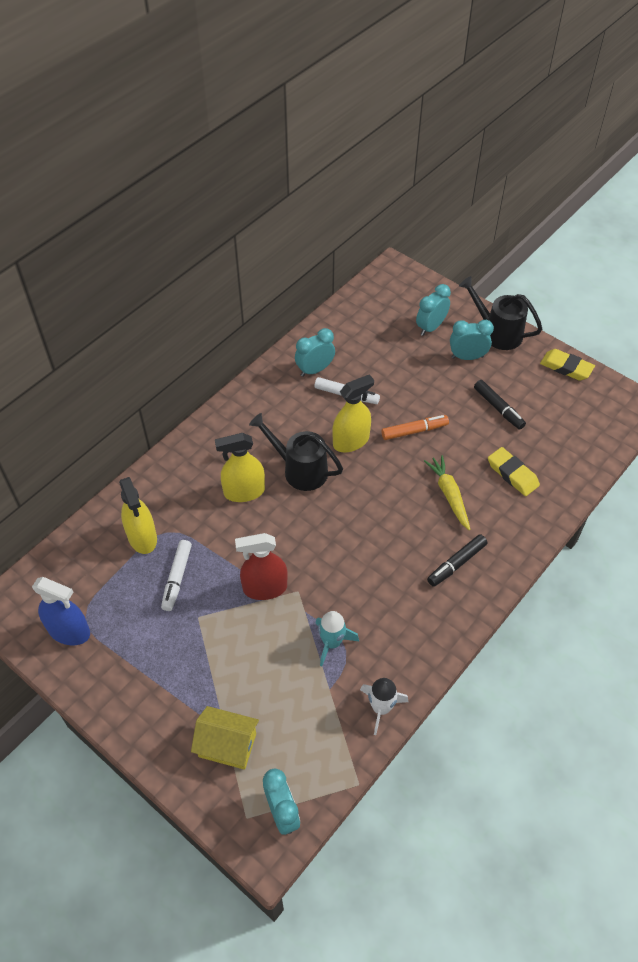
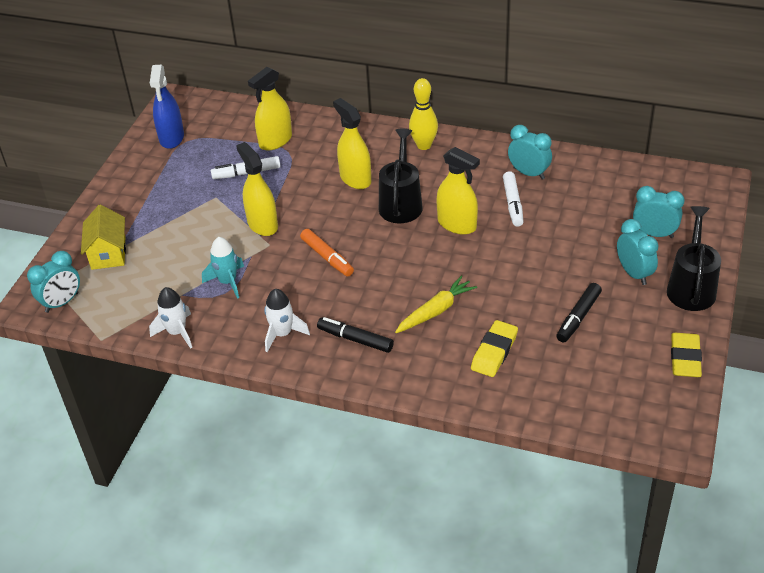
camera: 70 degrees right, 10 degrees down
red spray bottle [235,533,288,600] -> yellow spray bottle [236,142,278,236]
orange marker [381,415,449,440] -> orange marker moved to [300,229,354,276]
none -> white rocket [264,289,310,352]
none -> yellow bowling pin [409,78,438,150]

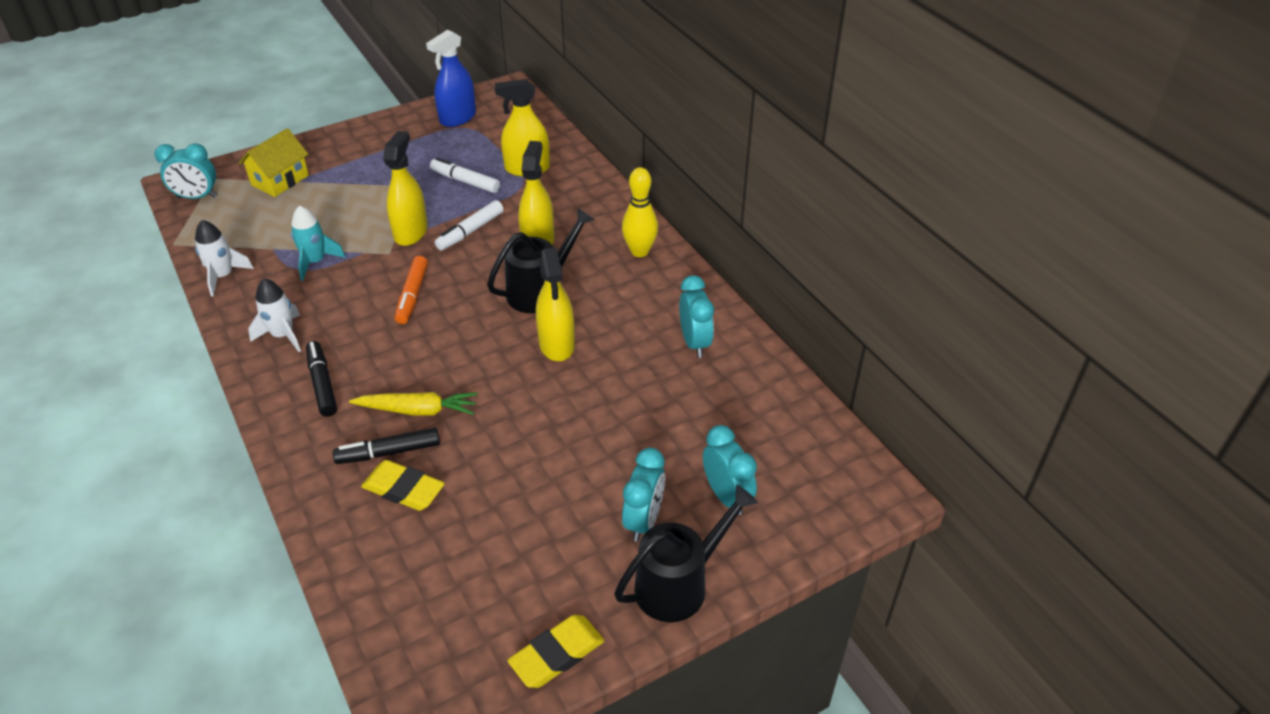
camera: 40 degrees right, 0 degrees up
yellow eraser [471,320,518,377] -> yellow eraser turned 45 degrees clockwise [361,460,445,511]
white marker [503,171,524,227] -> white marker moved to [435,200,503,250]
black marker [556,283,602,342] -> black marker moved to [333,428,440,464]

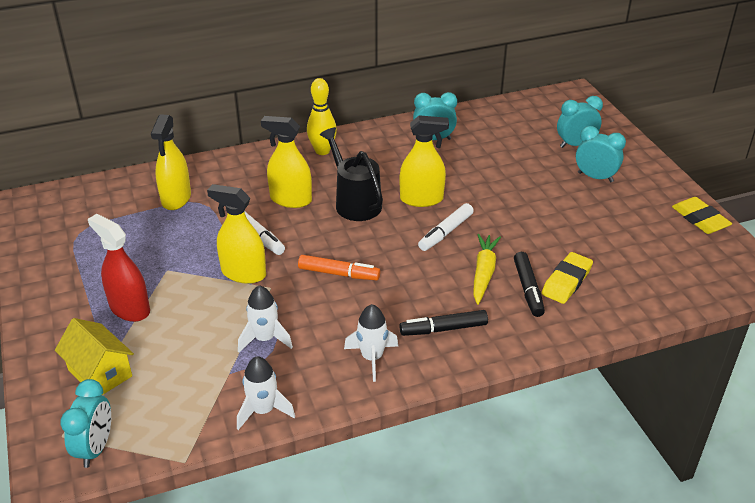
camera: 80 degrees left, 5 degrees down
turquoise rocket [291,205,346,281] -> white rocket [238,285,293,352]
blue spray bottle [426,30,476,127] -> none
white marker [430,158,500,193] -> white marker moved to [418,203,474,251]
black watering can [614,485,758,622] -> none
none -> red spray bottle [88,214,150,322]

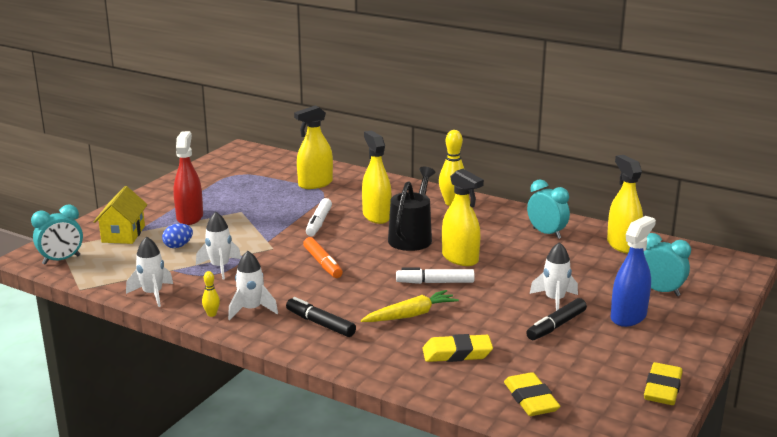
camera: 50 degrees right, 15 degrees down
yellow spray bottle [207,184,266,284] -> yellow spray bottle moved to [607,155,643,254]
black marker [514,252,545,317] -> black marker moved to [526,298,587,340]
turquoise clock [576,126,626,182] -> blue spray bottle [611,216,656,327]
none -> blue egg [162,224,193,248]
none -> yellow bowling pin [202,271,220,317]
none -> yellow eraser [504,372,560,416]
none -> white rocket [530,242,578,311]

